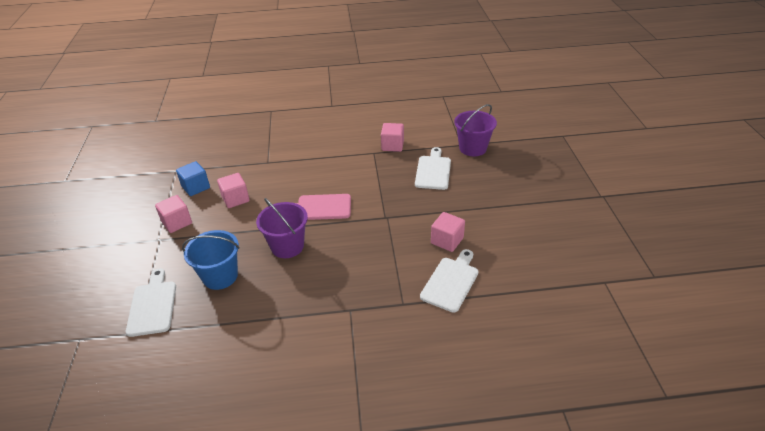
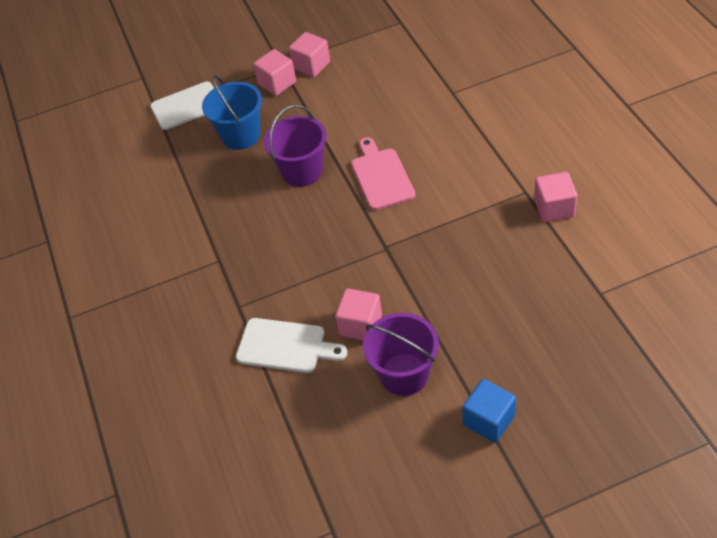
camera: 80 degrees right, 10 degrees up
blue cube [176,161,210,196] -> blue cube moved to [462,379,516,443]
pink cube [217,173,250,208] -> pink cube moved to [253,49,296,96]
white cutting board [415,147,451,190] -> none
purple bucket [454,104,497,156] -> purple bucket moved to [363,313,439,396]

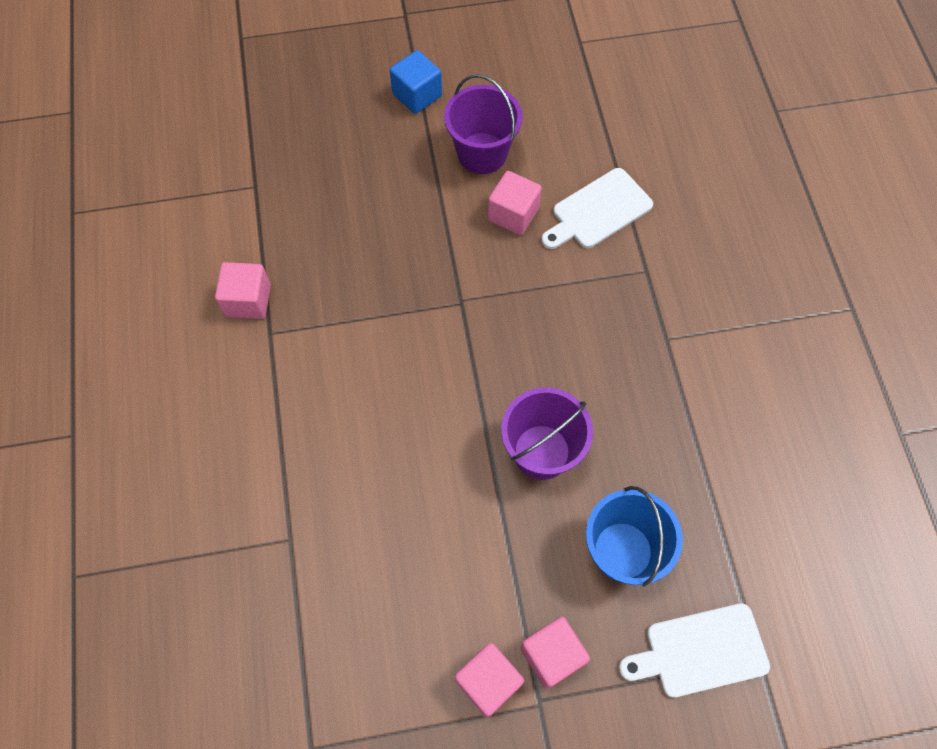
camera: 175 degrees left, 15 degrees up
white cutting board [236,318,347,373] -> white cutting board turned 60 degrees counterclockwise [541,168,653,249]
pink cutting board [351,137,416,210] -> none

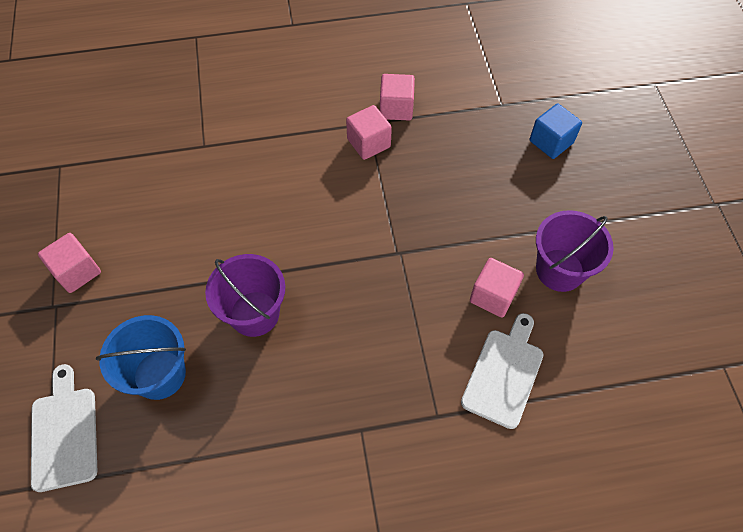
camera: 90 degrees right, 5 degrees down
blue cube [390,50,442,114] -> blue cube moved to [530,104,582,159]
pink cube [520,617,590,689] -> pink cube moved to [346,105,392,160]
white cutting board [541,168,653,249] -> white cutting board turned 60 degrees clockwise [461,313,544,429]

